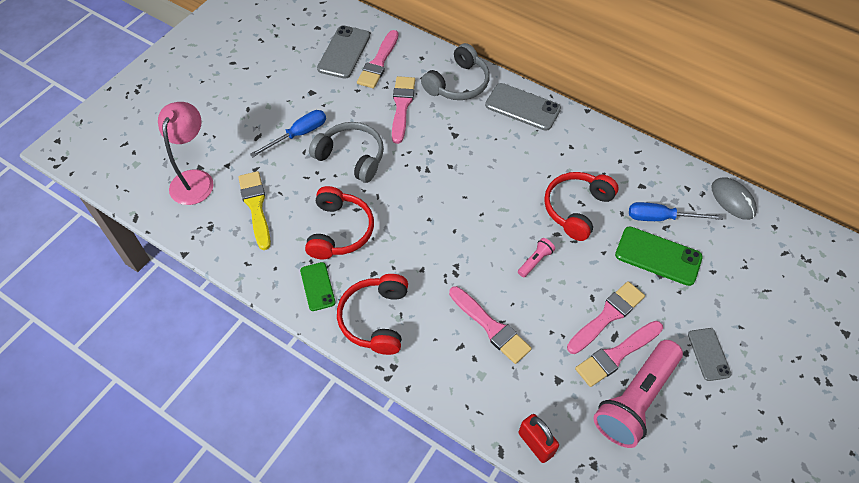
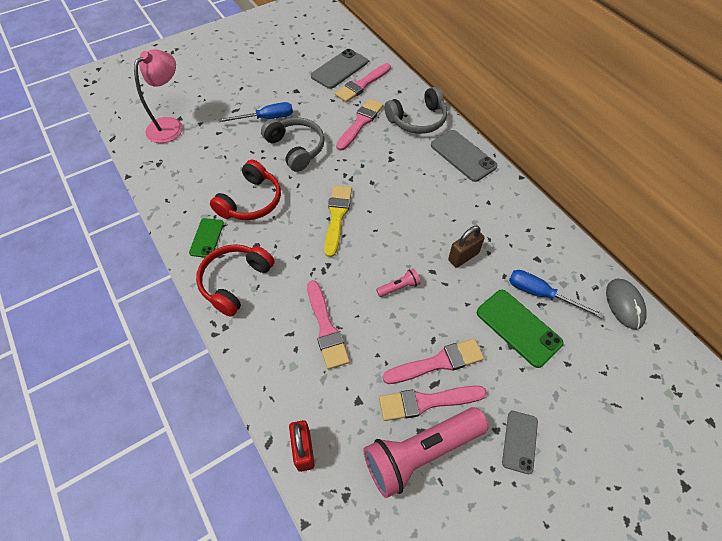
camera: 25 degrees right, 0 degrees up
yellow brush [238,171,271,250] -> yellow brush moved to [324,185,352,257]
red headphones [544,172,619,241] -> brown padlock [448,226,485,268]

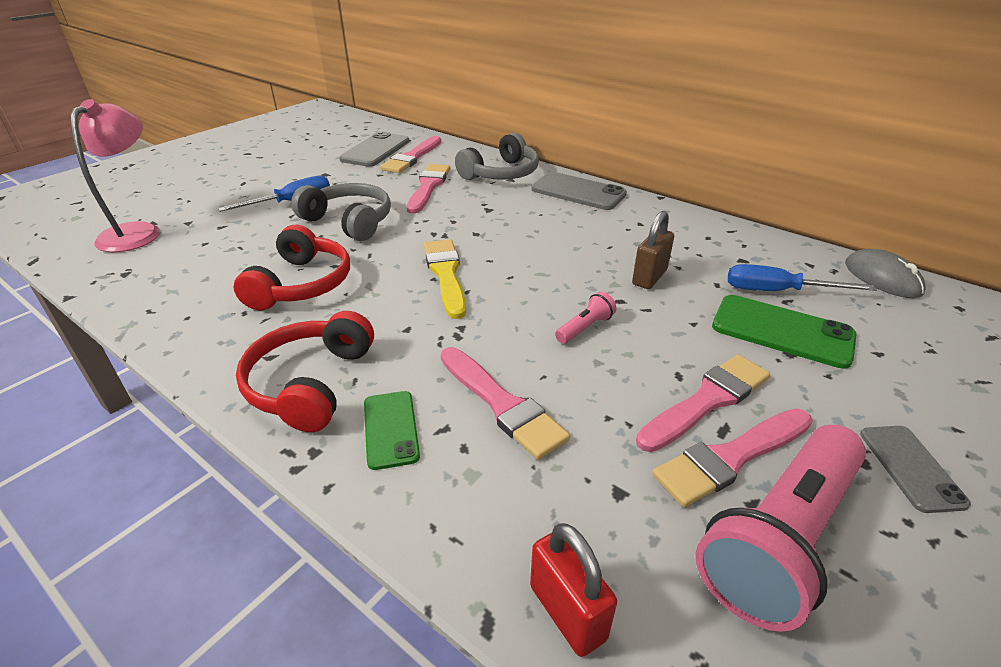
camera: 20 degrees left, 20 degrees down
green phone [189,218,224,258] -> green phone moved to [364,391,420,470]

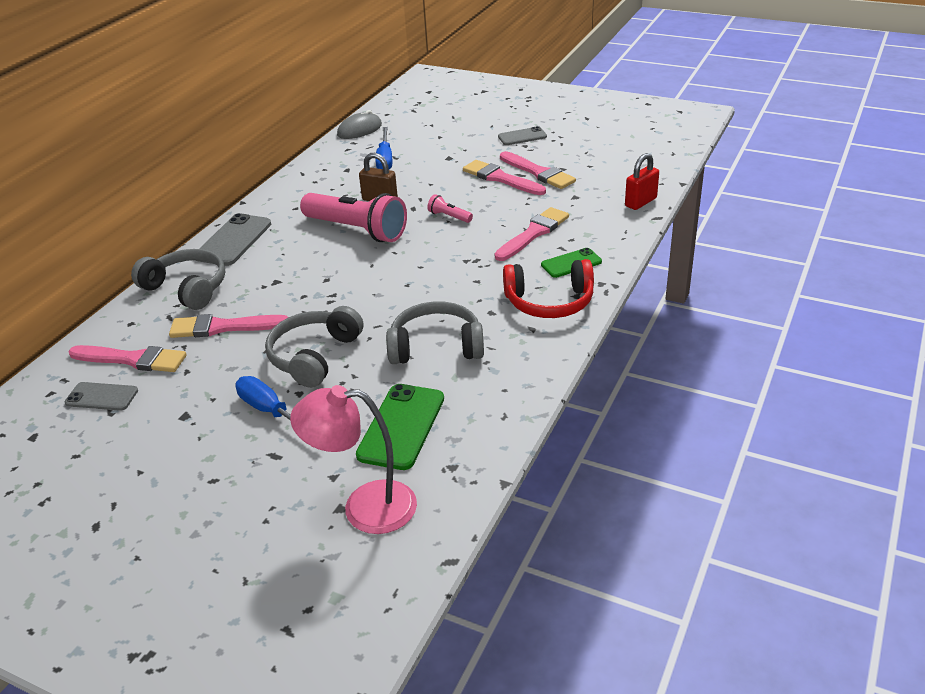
camera: 100 degrees left, 0 degrees up
red headphones [233,225,350,310] -> grey headphones [386,301,484,364]
grey phone [339,132,409,167] -> grey phone [65,382,138,411], size x0.62
yellow brush [424,239,466,319] -> none
pink flashlight [695,425,866,632] -> pink flashlight moved to [300,193,407,242]
green phone [712,295,857,369] -> green phone moved to [356,384,444,470]

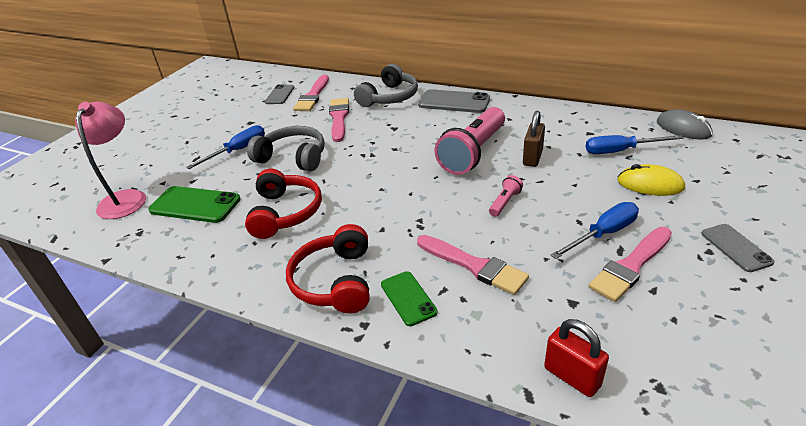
camera: 90 degrees right, 0 degrees up
grey headphones [386,301,484,364] -> red headphones [245,169,322,239]
pink brush [463,160,546,195] -> blue screwdriver [551,202,639,259]
none -> yellow mouse [617,164,685,196]

